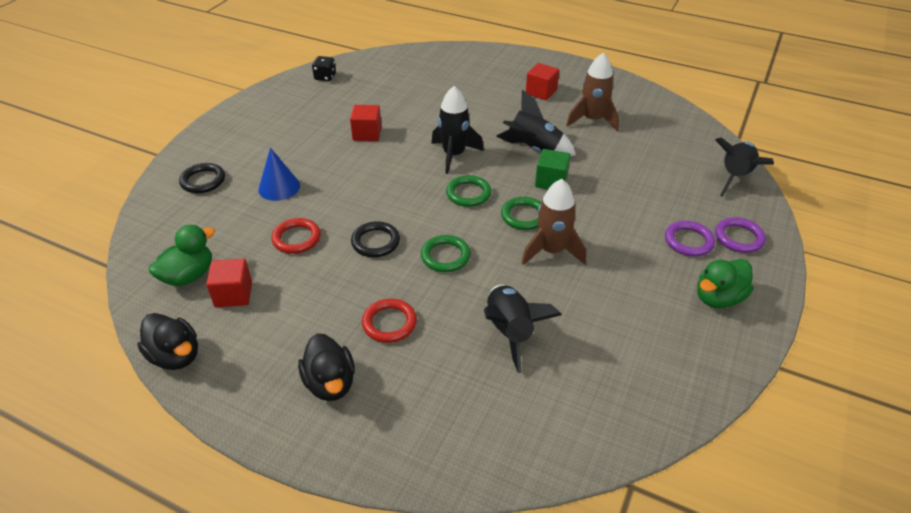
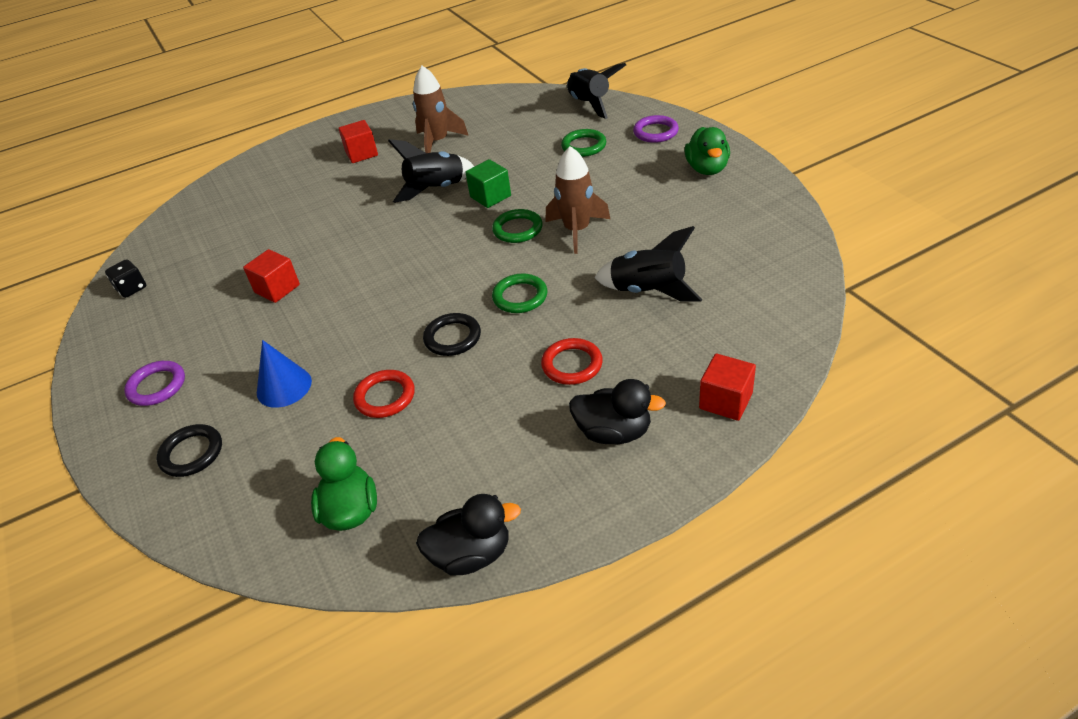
camera: 50 degrees left, 0 degrees up
red cube [206,258,252,307] -> red cube moved to [699,354,756,421]
black rocket [431,86,484,174] -> none
green ring [446,175,491,207] -> green ring moved to [561,129,606,157]
purple ring [665,221,715,257] -> purple ring moved to [124,361,185,406]

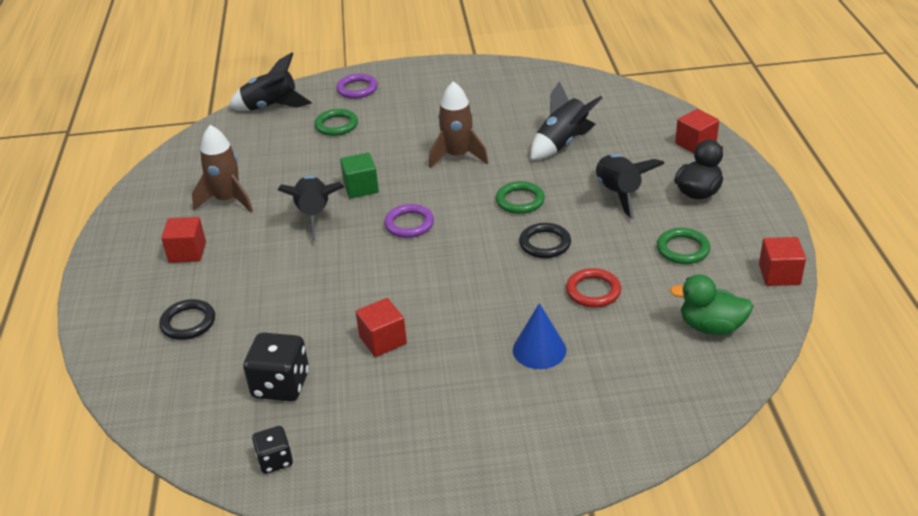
camera: 70 degrees left, 5 degrees down
purple ring [124,361,185,406] -> purple ring moved to [384,204,434,238]
black ring [157,424,222,477] -> black ring moved to [159,299,215,340]
black duck [416,494,521,575] -> red cube [759,237,806,286]
green ring [492,209,543,243] -> green ring moved to [657,228,710,264]
red ring [541,338,603,385] -> black rocket [596,154,665,219]
green duck [684,127,730,175] -> none
none -> black dice [243,332,309,402]

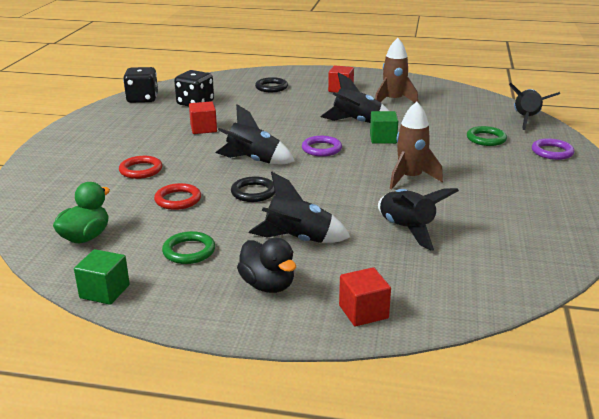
camera: 105 degrees right, 10 degrees down
black dice [252,426,293,474] -> black dice [123,67,158,103], size x1.68
green ring [496,181,545,214] -> none
blue cone [513,303,566,369] -> red ring [119,156,162,179]
red cube [759,237,806,286] -> green cube [74,249,130,305]
none -> black rocket [215,104,295,164]

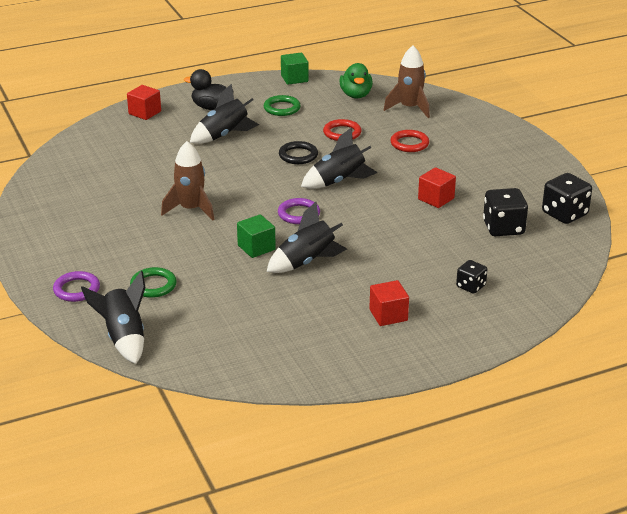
camera: 145 degrees right, 5 degrees up
black ring [255,77,288,92] -> black dice [456,260,487,294]
brown rocket [375,38,418,103] -> brown rocket moved to [384,46,430,118]
black rocket [378,188,459,251] -> none

